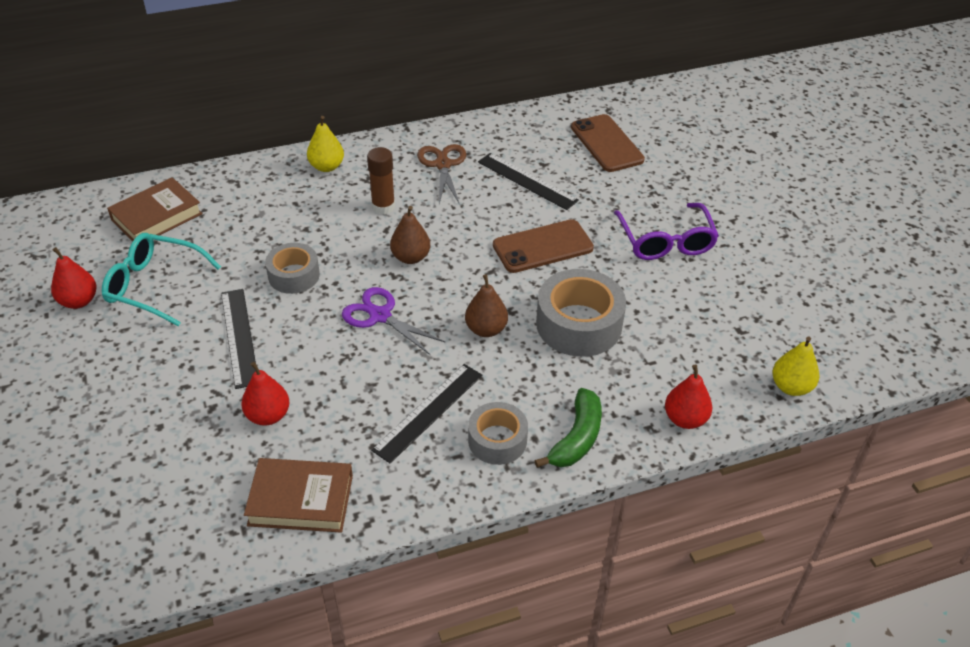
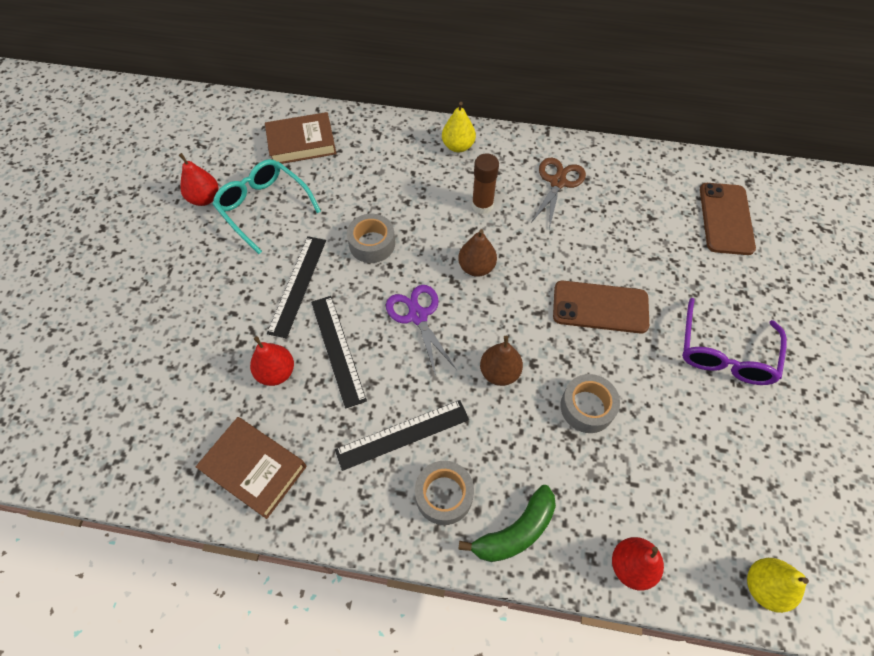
camera: 30 degrees right, 15 degrees up
black ruler [478,153,579,210] -> black ruler moved to [311,296,367,409]
grey tape [536,269,626,357] -> grey tape [560,374,620,433], size x0.62

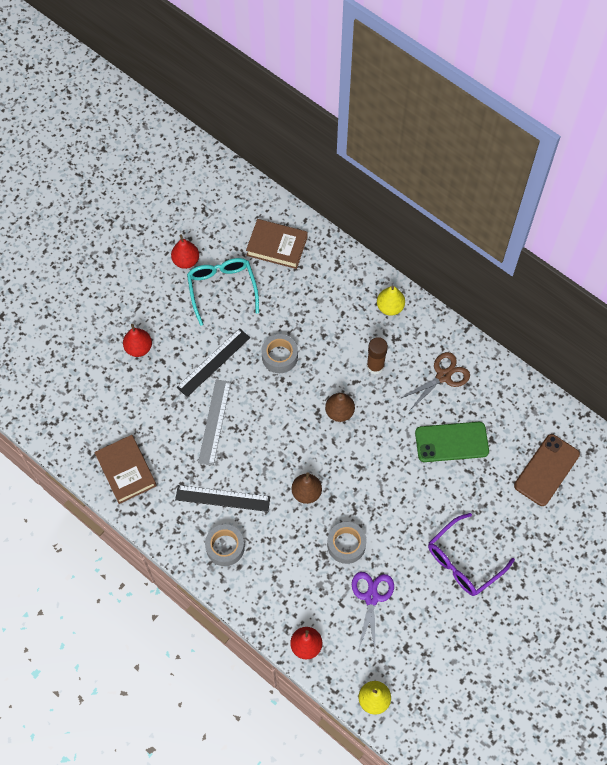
camera: 30 degrees right, 5 degrees up
red pear [250,336,294,386] -> red pear moved to [123,324,152,357]
black ruler [311,296,367,409] -> grey ruler [198,379,231,466]
purple scissors [386,285,457,376] -> purple scissors moved to [352,572,394,651]
green banana [458,485,556,562] -> none
brown phone [553,281,649,334] -> none
none -> green phone [415,422,489,462]

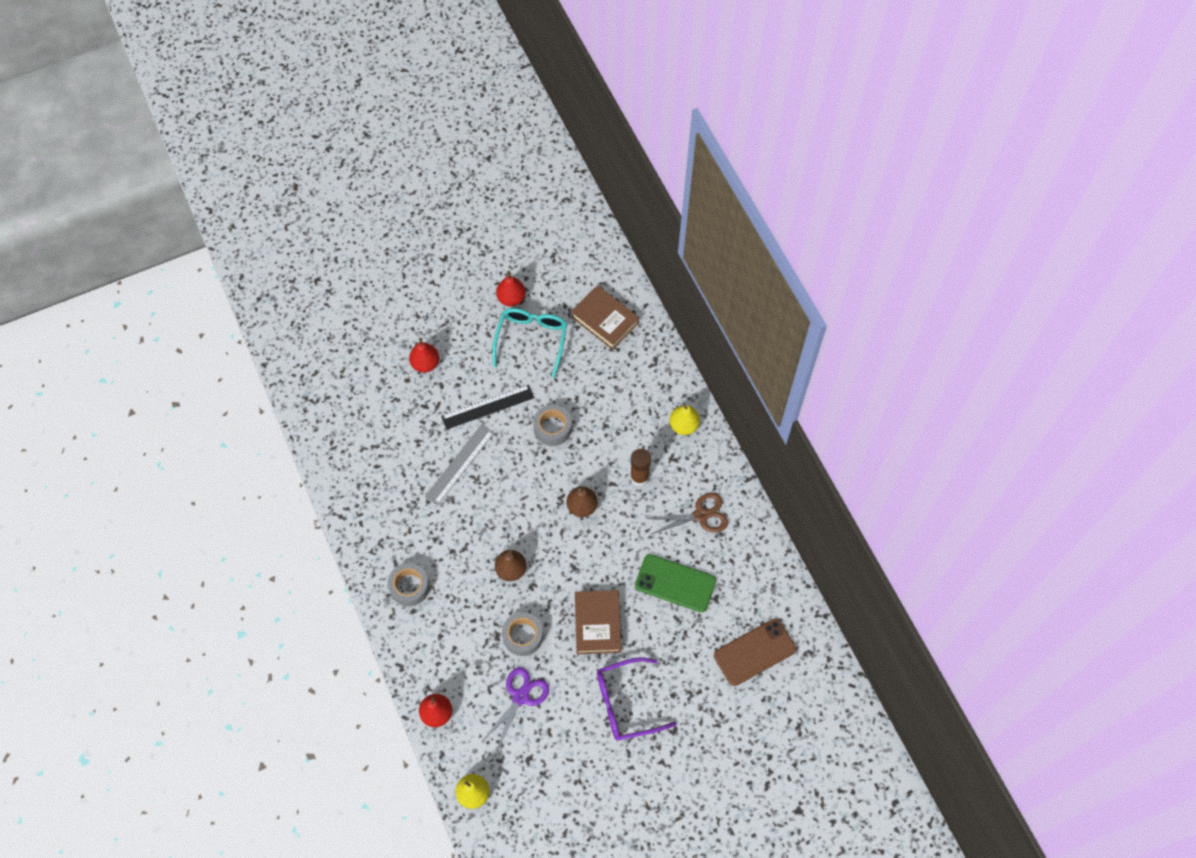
camera: 25 degrees right, 0 degrees up
brown book [94,435,157,504] -> brown book moved to [575,590,621,654]
black ruler [175,485,270,512] -> none

